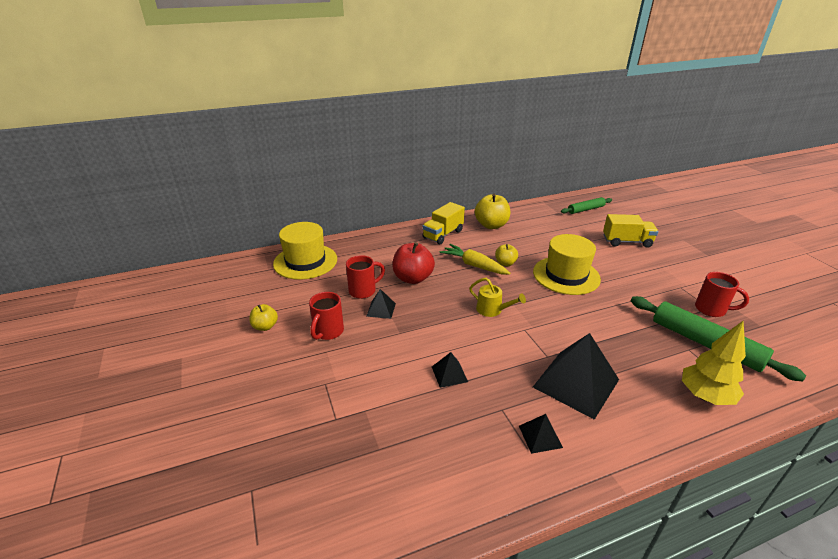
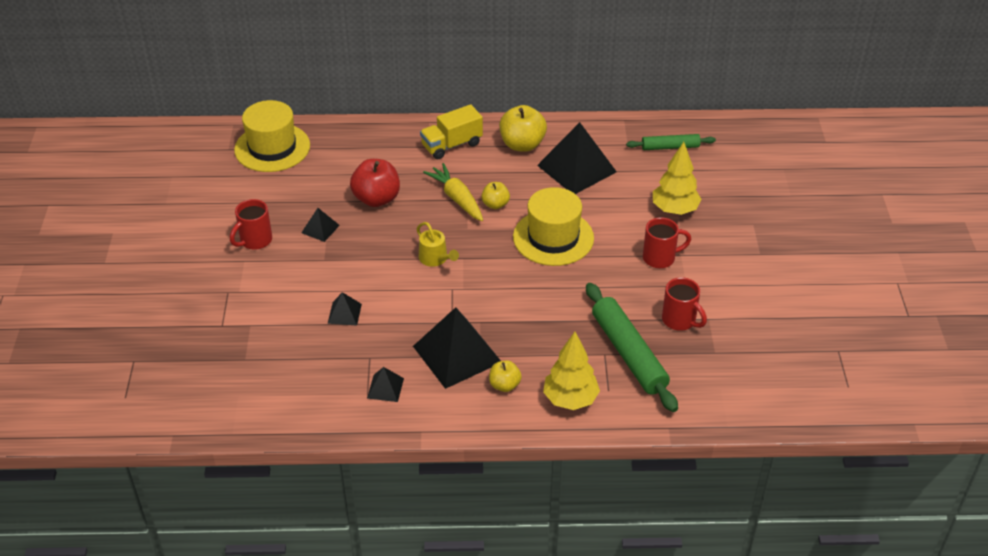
camera: 20 degrees right, 10 degrees up
yellow apple [249,304,278,331] -> yellow apple moved to [489,360,522,392]
red mug [346,255,385,299] -> red mug moved to [643,217,691,268]
yellow truck [603,214,658,248] -> yellow tree [653,142,701,215]
none -> black pyramid [537,122,617,194]

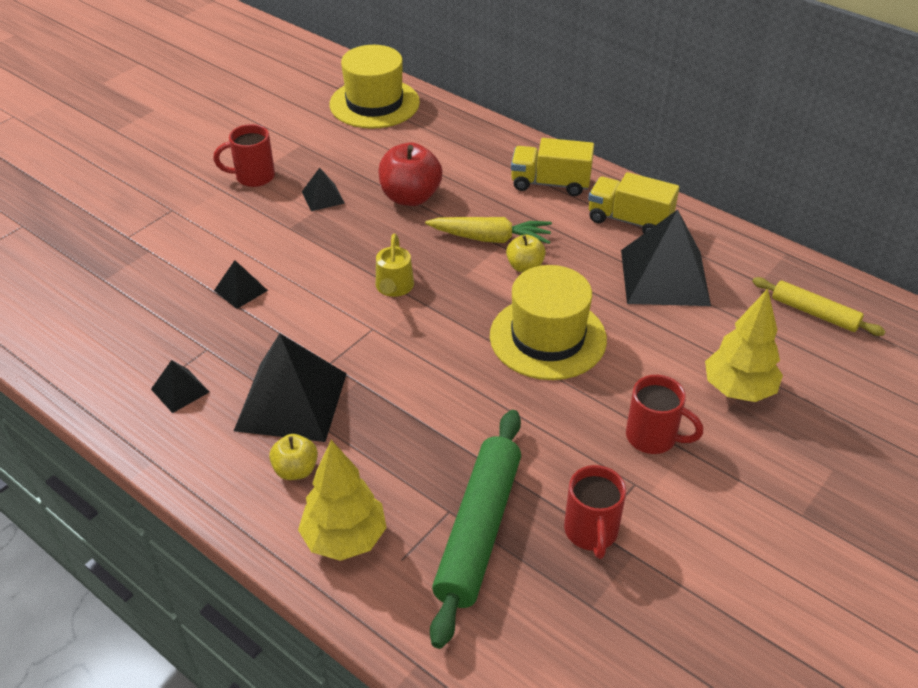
camera: 40 degrees right, 0 degrees up
yellow carrot [423,163,483,221] -> yellow carrot turned 90 degrees clockwise [425,217,552,244]
yellow apple [499,105,547,152] -> yellow truck [588,172,679,234]
green rolling pin [626,134,716,150] -> yellow rolling pin [752,277,886,336]

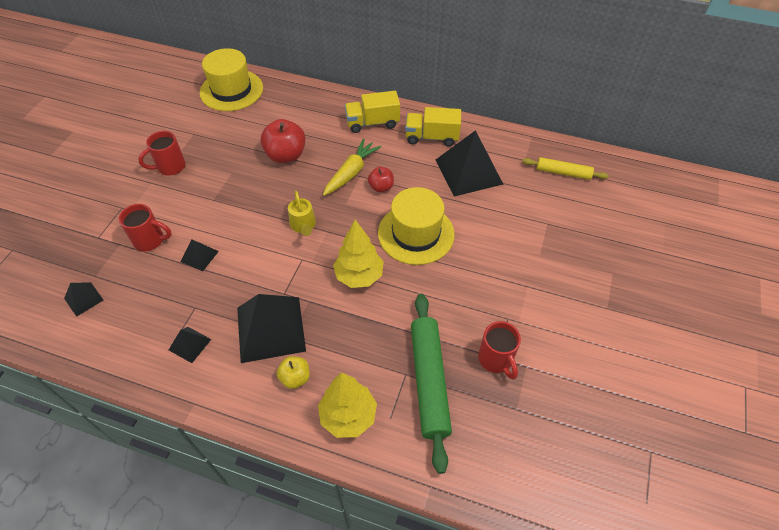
camera: 20 degrees left, 10 degrees up
black pyramid [302,168,345,211] -> black pyramid moved to [64,282,103,317]
yellow carrot [425,217,552,244] -> yellow carrot turned 45 degrees counterclockwise [323,139,381,196]
yellow apple [506,234,546,273] -> red apple [368,167,394,192]
red mug [626,375,703,454] -> red mug moved to [119,204,172,251]
yellow tree [705,289,783,402] -> yellow tree moved to [333,220,384,288]

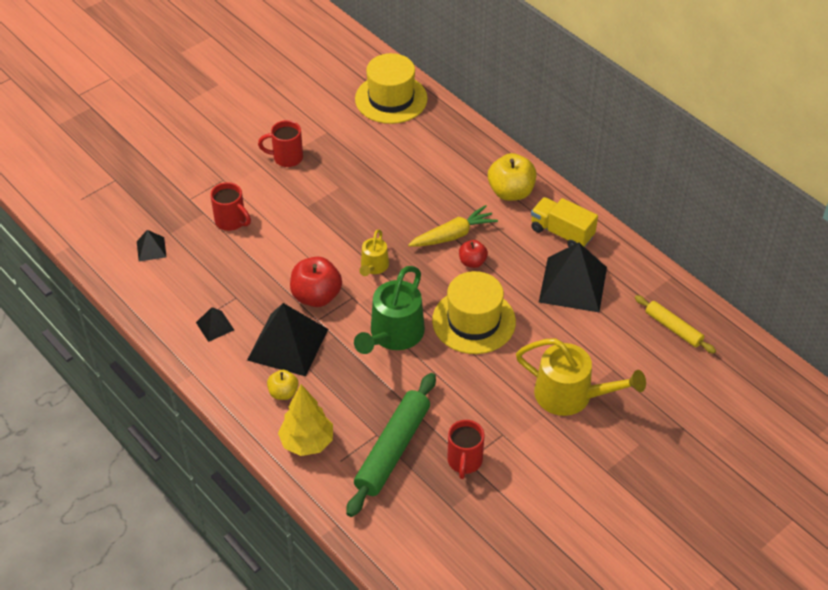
camera: 30 degrees right, 5 degrees down
black pyramid [180,240,219,271] -> none
red apple [260,119,306,163] -> red apple moved to [290,257,342,307]
yellow tree [333,220,384,288] -> green watering can [354,266,425,354]
yellow truck [345,91,400,133] -> yellow apple [488,153,537,201]
none -> yellow watering can [516,338,646,416]

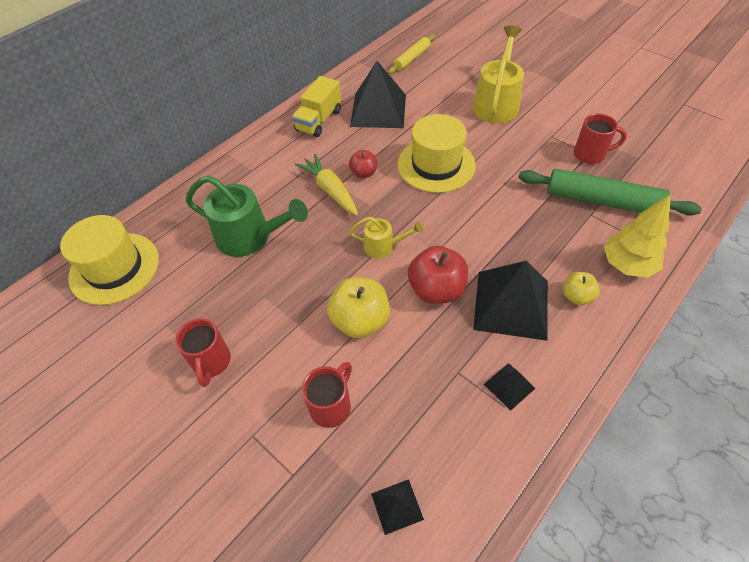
camera: 95 degrees left, 5 degrees up
green watering can [354,266,425,354] -> green watering can moved to [186,175,308,257]
yellow apple [488,153,537,201] -> yellow apple moved to [327,277,390,338]

